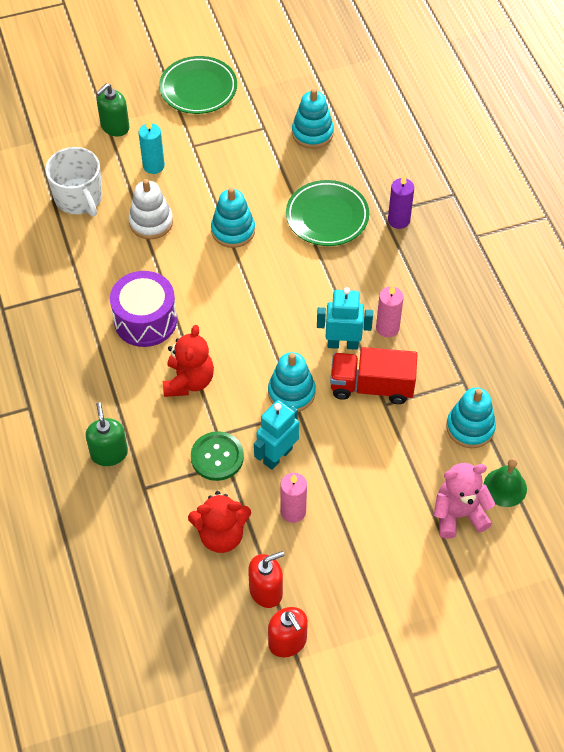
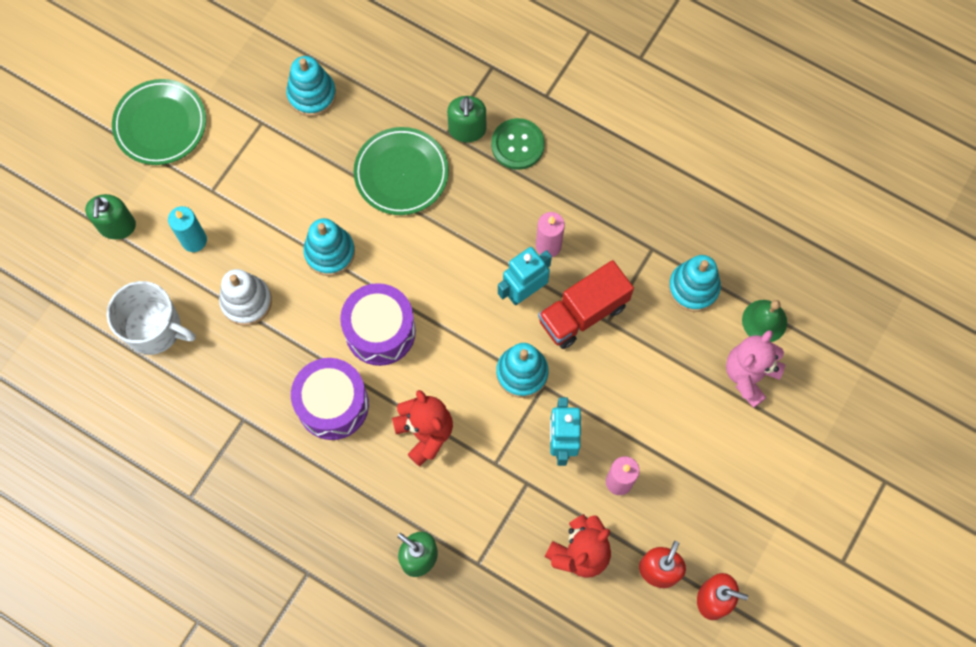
camera: 40 degrees left, 15 degrees up
green button [191,431,244,481] -> green button moved to [491,118,545,170]
purple candle [388,175,414,229] -> green soap dispenser [447,96,486,142]
none -> purple drum [340,283,416,366]

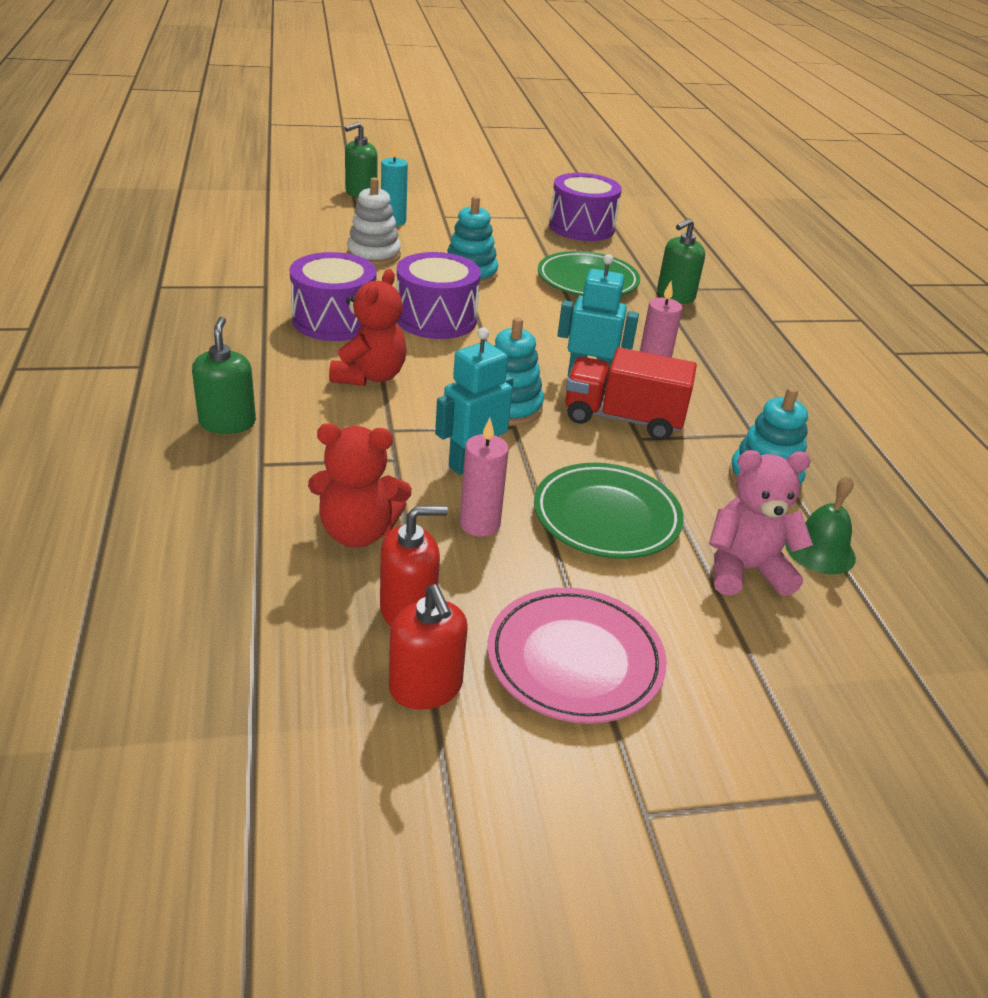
camera: 45 degrees right, 35 degrees down
white mug [107,281,196,355] -> none
green plate [112,79,206,165] -> green plate moved to [534,463,684,559]
turquoise stacking toy [286,56,336,116] -> purple drum [549,173,622,241]
green button [491,118,545,170] -> none
none -> pink plate [487,587,667,724]

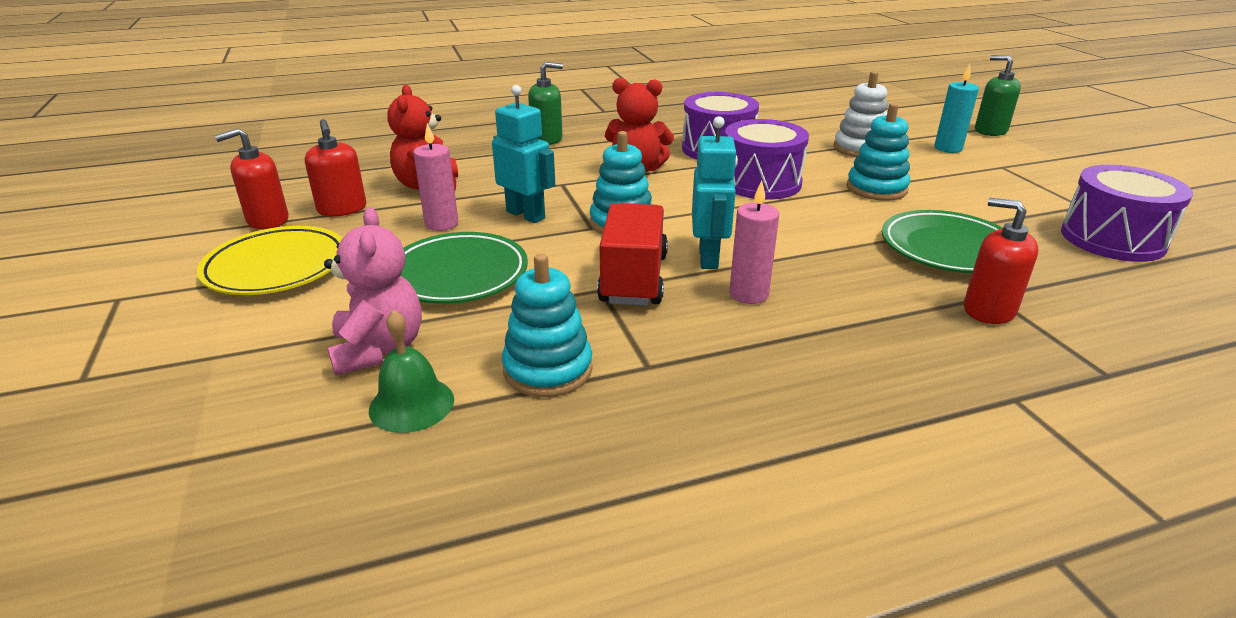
camera: 85 degrees right, 5 degrees down
pink plate [487,587,667,724] -> yellow plate [197,226,343,295]
green soap dispenser [657,218,705,304] -> red soap dispenser [964,198,1038,324]

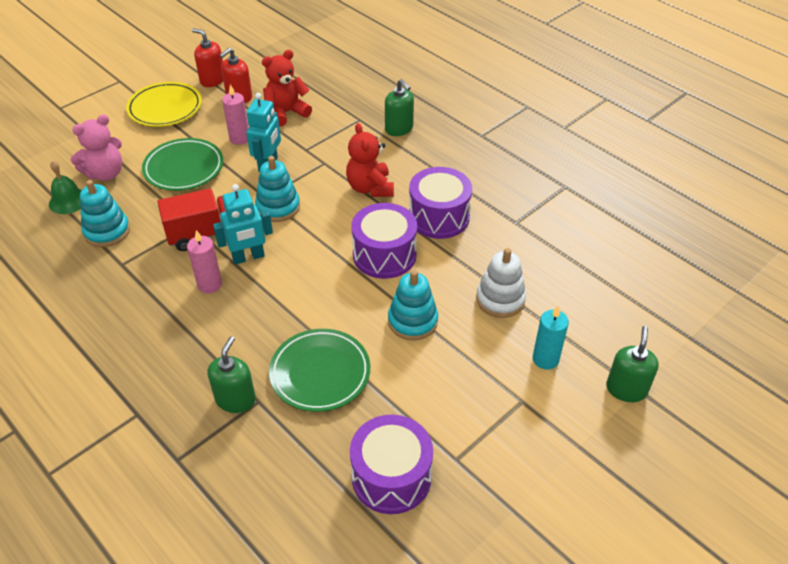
camera: 65 degrees right, 15 degrees up
red soap dispenser [964,198,1038,324] -> green soap dispenser [208,336,256,413]

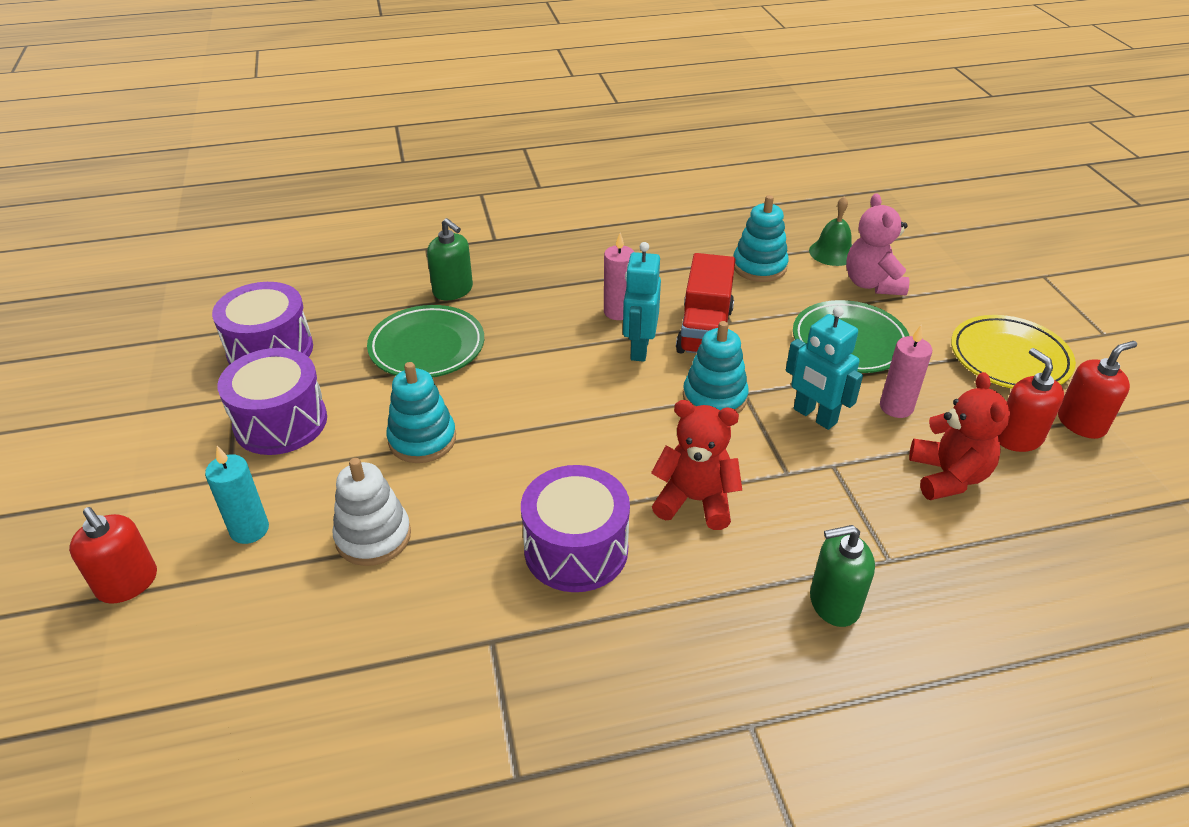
camera: 120 degrees right, 5 degrees down
purple drum [351,203,417,279] -> purple drum moved to [217,348,327,455]
green soap dispenser [606,326,659,402] -> red soap dispenser [69,507,157,604]

